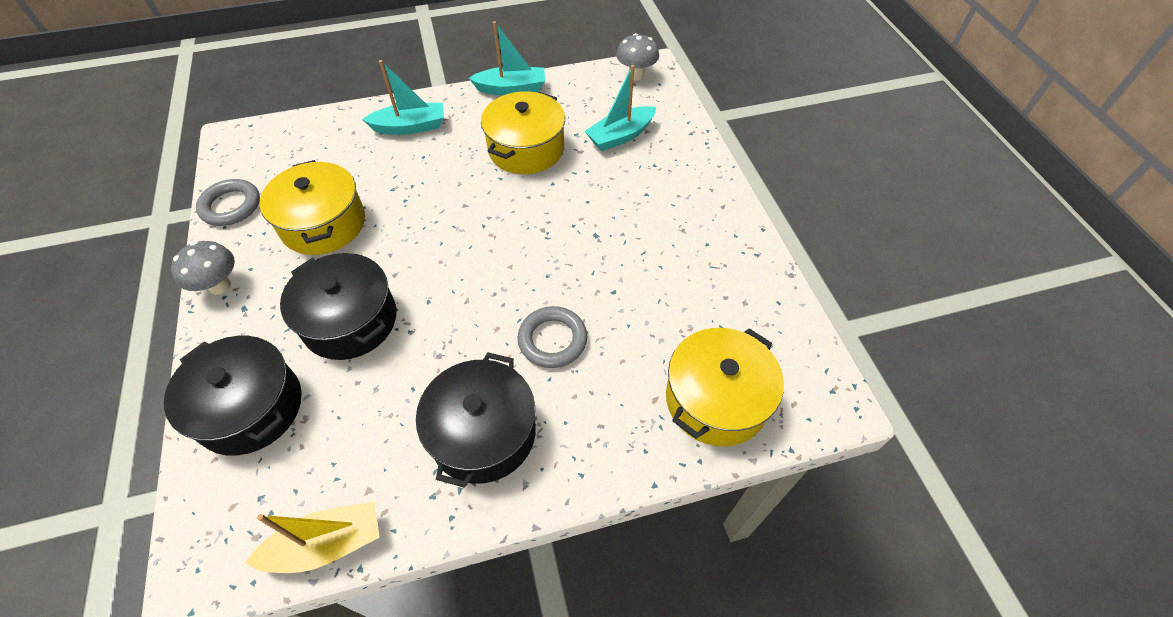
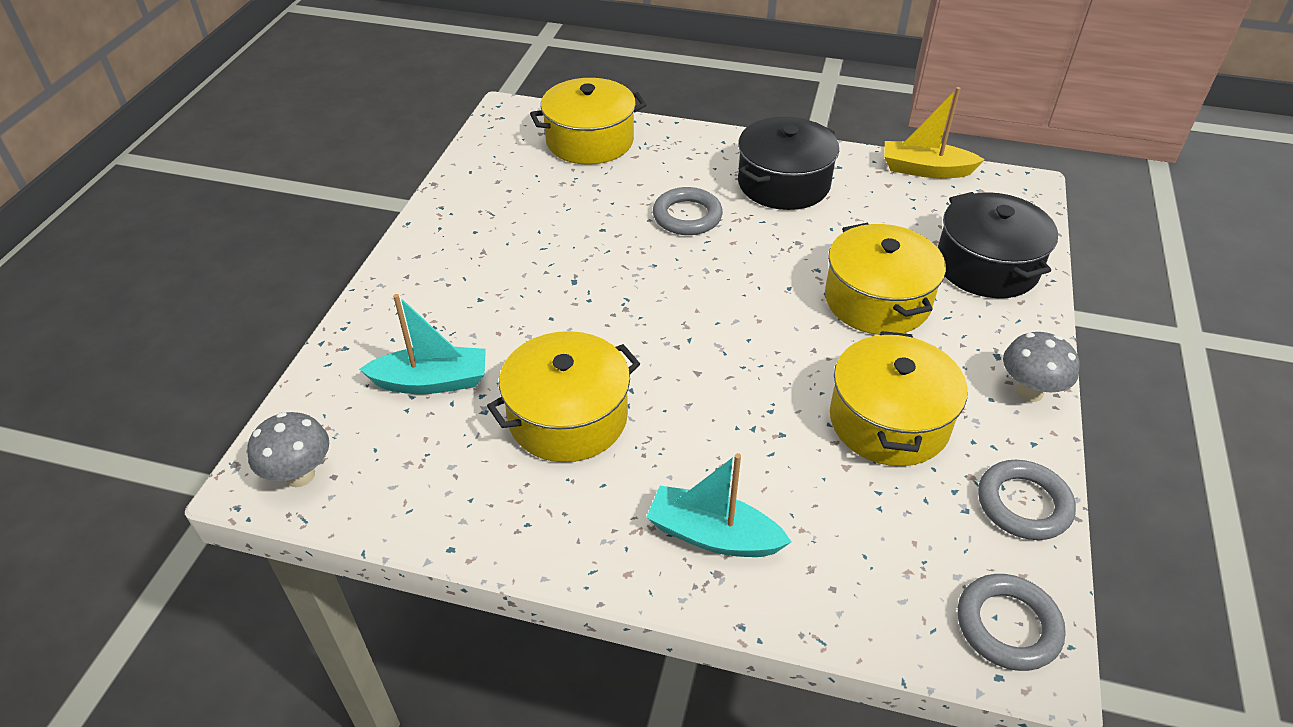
camera: 150 degrees left, 10 degrees down
black pot [280,253,397,360] -> yellow pot [825,223,946,335]
turquoise boat [469,21,545,95] -> none
none -> grey ring [958,574,1066,671]

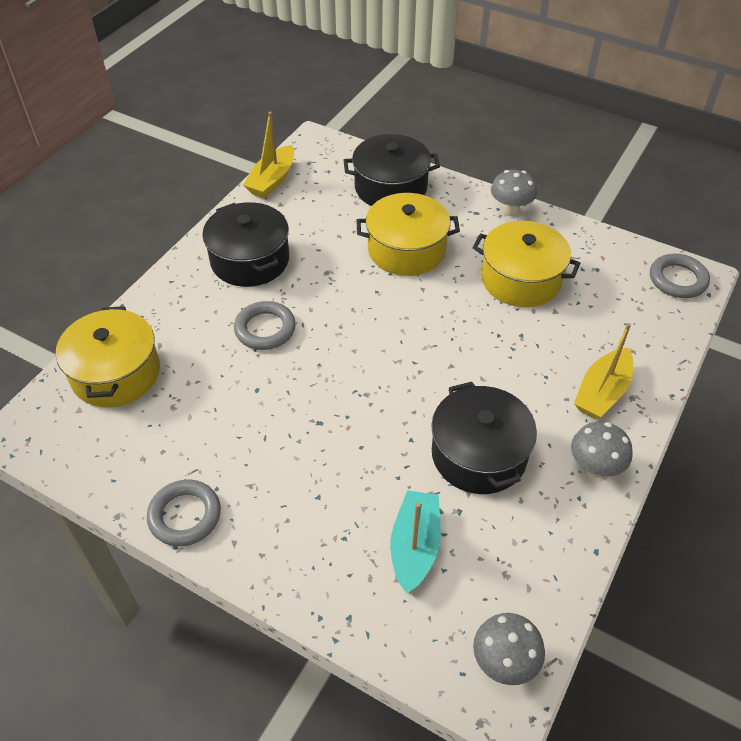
camera: 75 degrees left, 5 degrees up
yellow pot [487,331,640,462] -> black pot [431,382,537,494]
turquoise boat [646,453,792,557] -> yellow boat [574,323,633,419]
grey ring [978,460,1076,540] -> grey ring moved to [147,480,221,546]
none -> grey mushroom [571,422,633,478]

